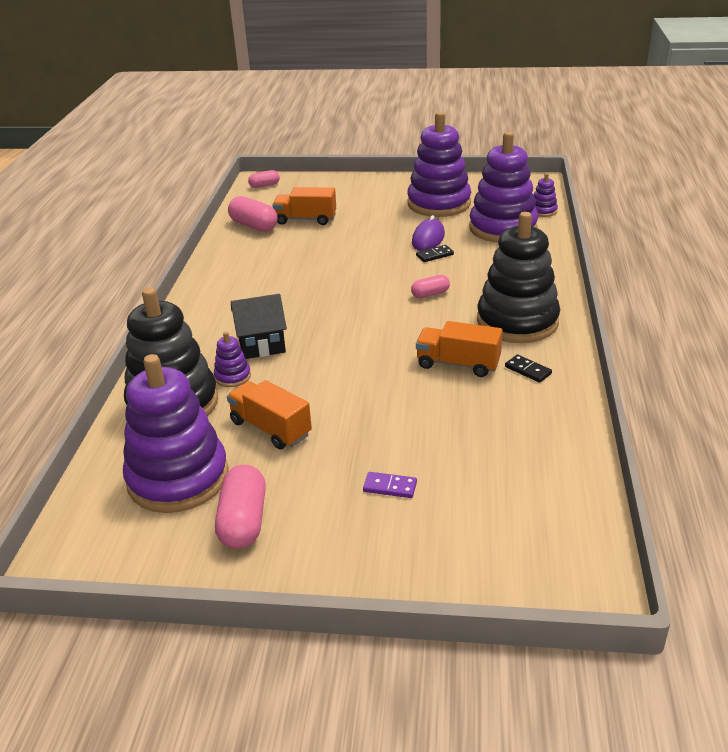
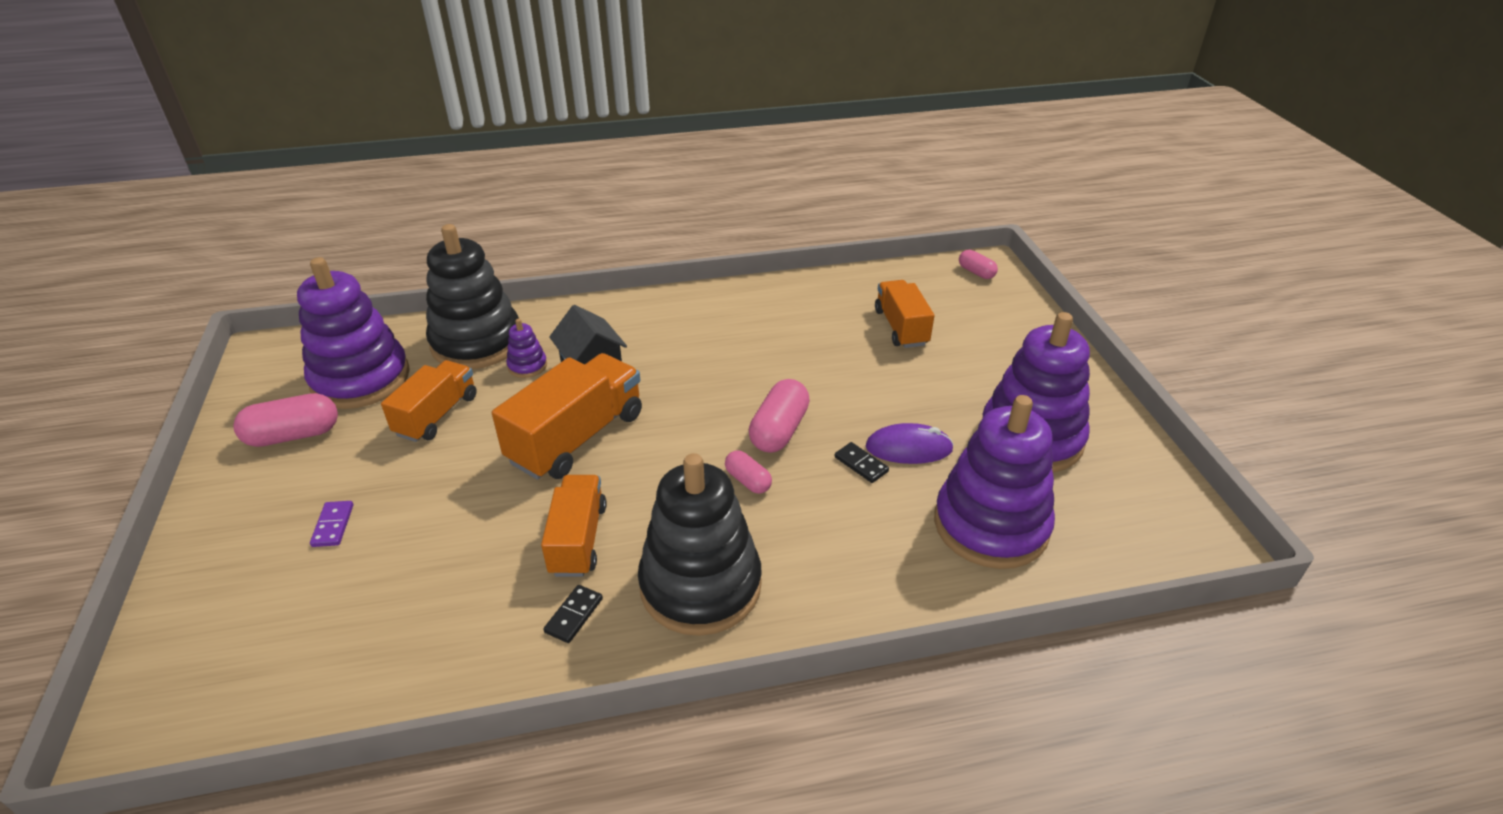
camera: 70 degrees right, 5 degrees up
pink capsule [228,196,278,232] -> pink capsule moved to [749,379,810,453]
purple stacking toy [534,173,558,217] -> none
none -> orange truck [492,353,642,480]

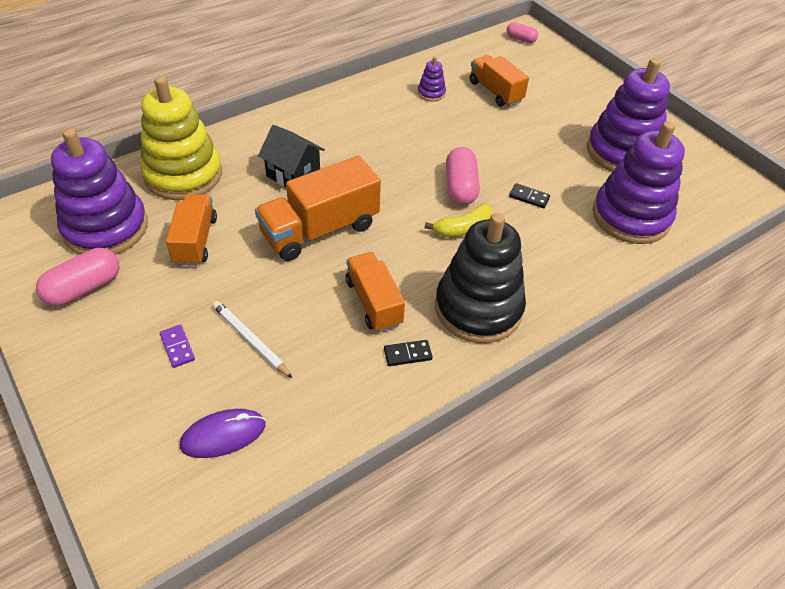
camera: 25 degrees left, 10 degrees up
black stacking toy [426,224,519,369] -> yellow stacking toy [140,76,222,200]
orange truck [492,353,642,480] -> orange truck turned 135 degrees counterclockwise [255,156,381,261]
purple stacking toy [506,319,547,378] -> purple stacking toy moved to [418,56,446,102]
black domino [543,585,603,643] -> black domino turned 75 degrees clockwise [384,340,433,366]
pink capsule [725,450,772,494] -> yellow banana [425,204,492,237]
purple mouse [866,423,954,464] -> purple mouse moved to [180,409,265,458]
none -> white pencil [212,301,292,378]

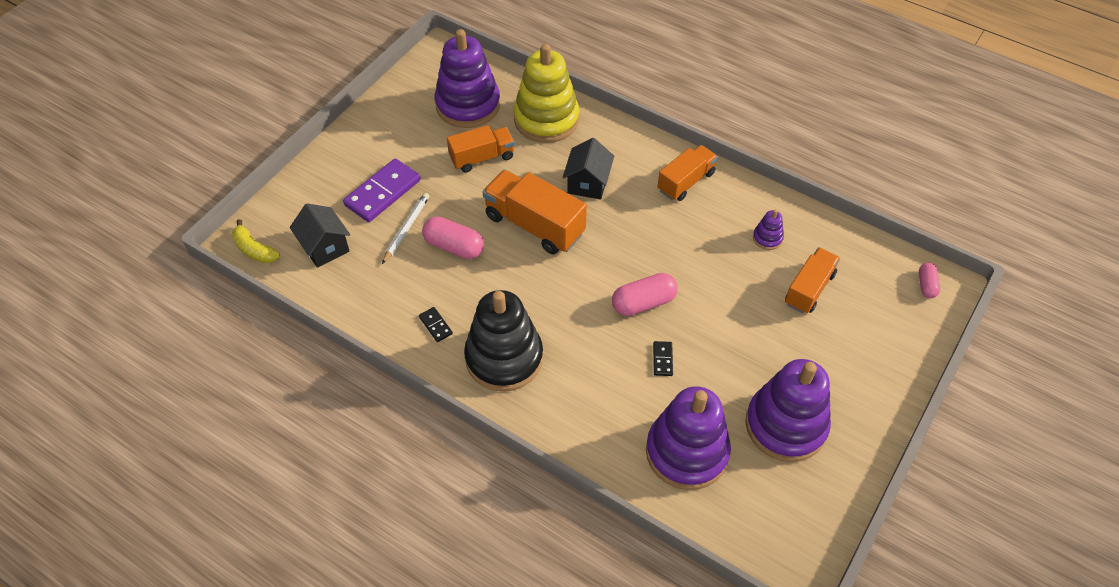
camera: 70 degrees right, 5 degrees up
pink capsule [36,248,119,306] -> pink capsule moved to [422,217,484,259]
purple domino [160,325,195,368] -> purple domino [343,158,420,222], size x2.18
purple mouse [180,409,265,458] -> black house [290,204,350,268]
orange truck [346,252,405,332] -> orange truck moved to [658,145,718,201]
yellow banana [425,204,492,237] -> yellow banana moved to [232,219,280,263]

